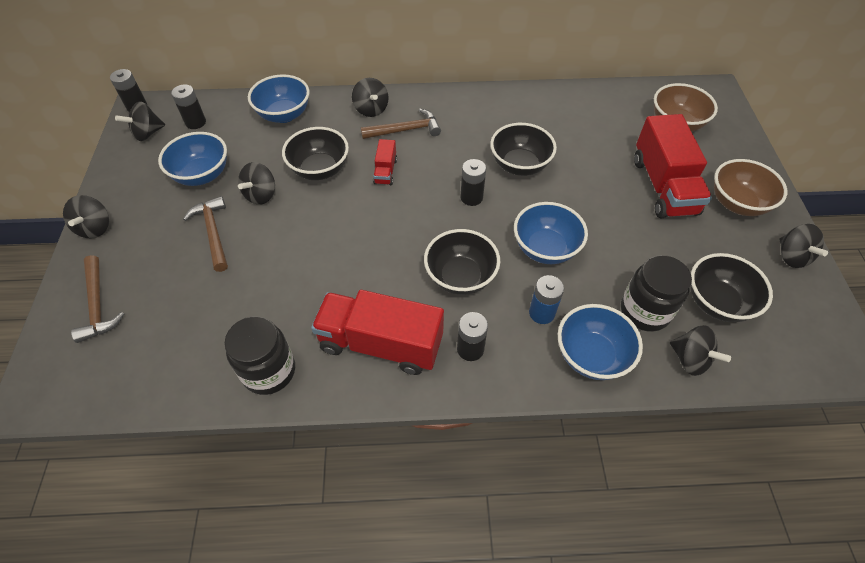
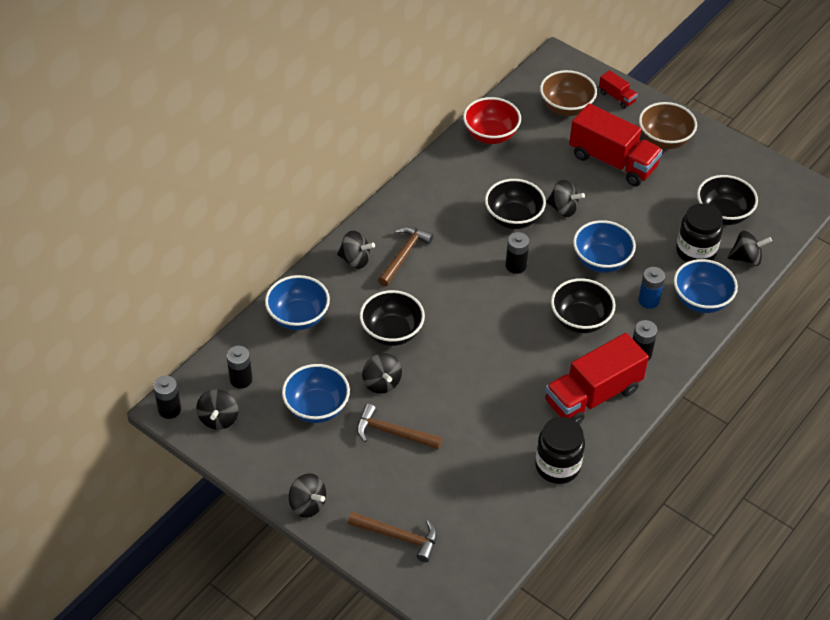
camera: 50 degrees left, 5 degrees down
red truck [373,139,397,185] -> red truck moved to [599,70,638,109]
black spinning top [779,224,828,268] -> black spinning top moved to [546,180,585,217]
none -> red bowl [463,97,521,144]

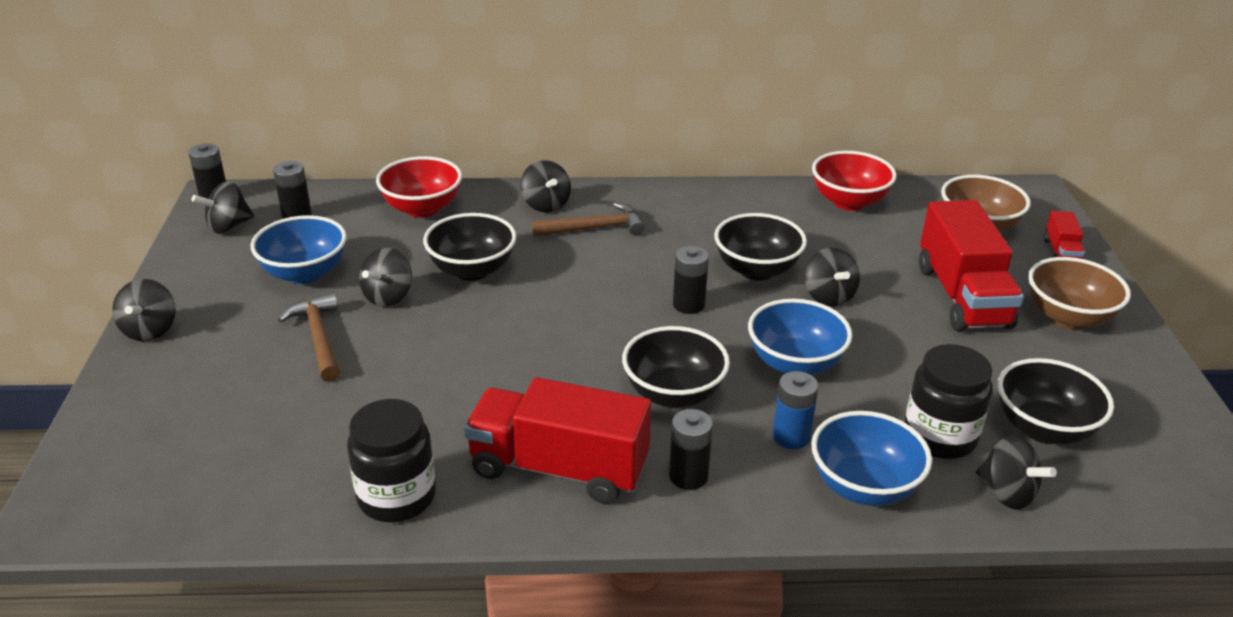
camera: 50 degrees right, 15 degrees down
blue bowl [265,275,330,330] -> red bowl [376,156,462,218]
brown hammer [348,512,437,562] -> none

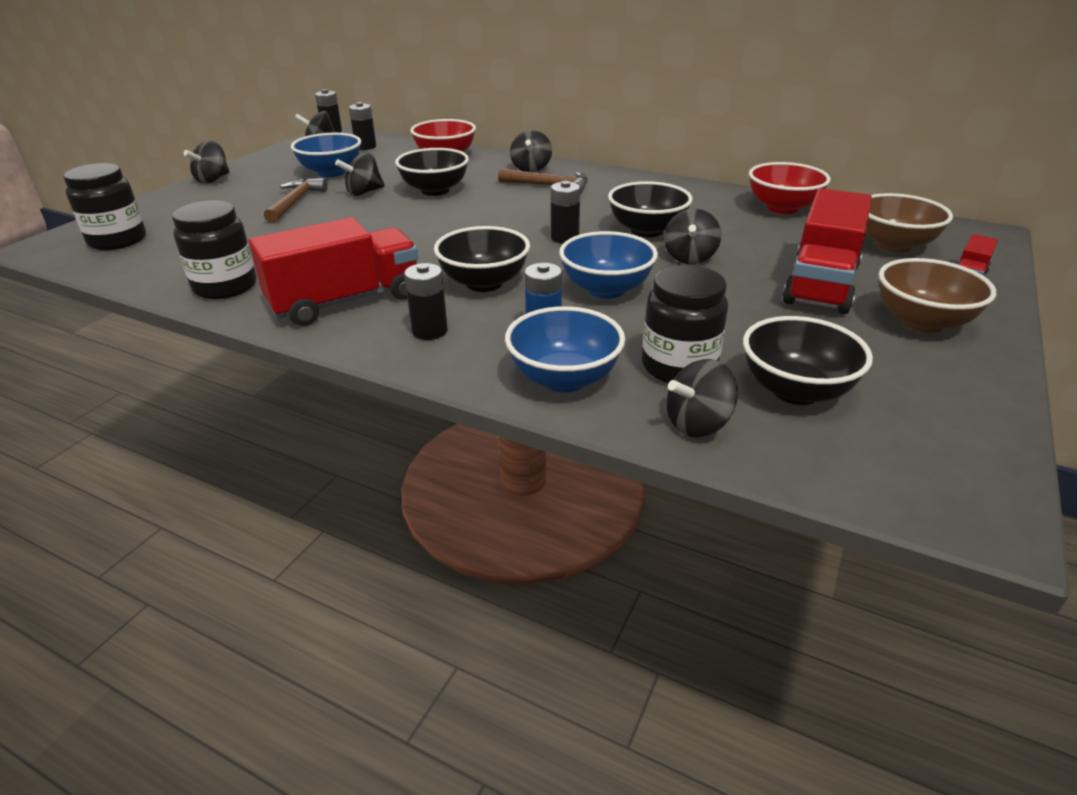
camera: 30 degrees right, 0 degrees up
red truck [464,377,651,504] -> red truck turned 105 degrees clockwise [249,217,419,326]
black spinning top [976,435,1056,510] -> black spinning top turned 75 degrees clockwise [666,359,738,437]
none -> black jar [63,163,146,250]

